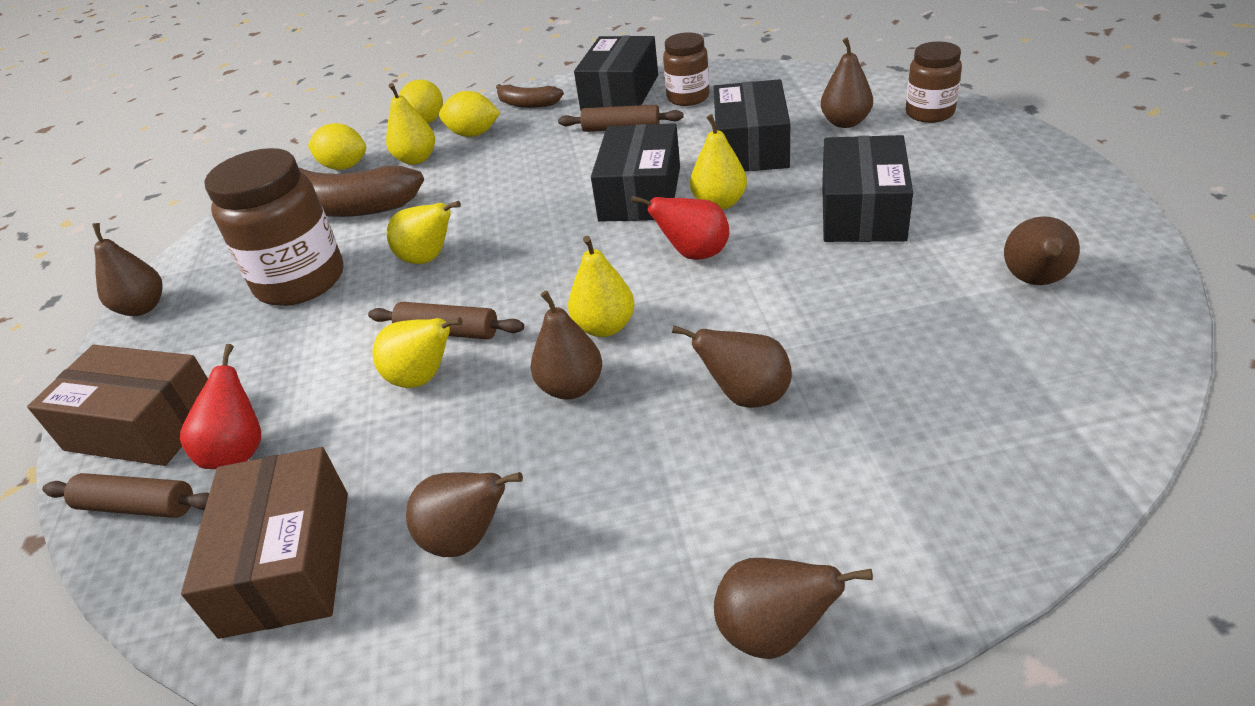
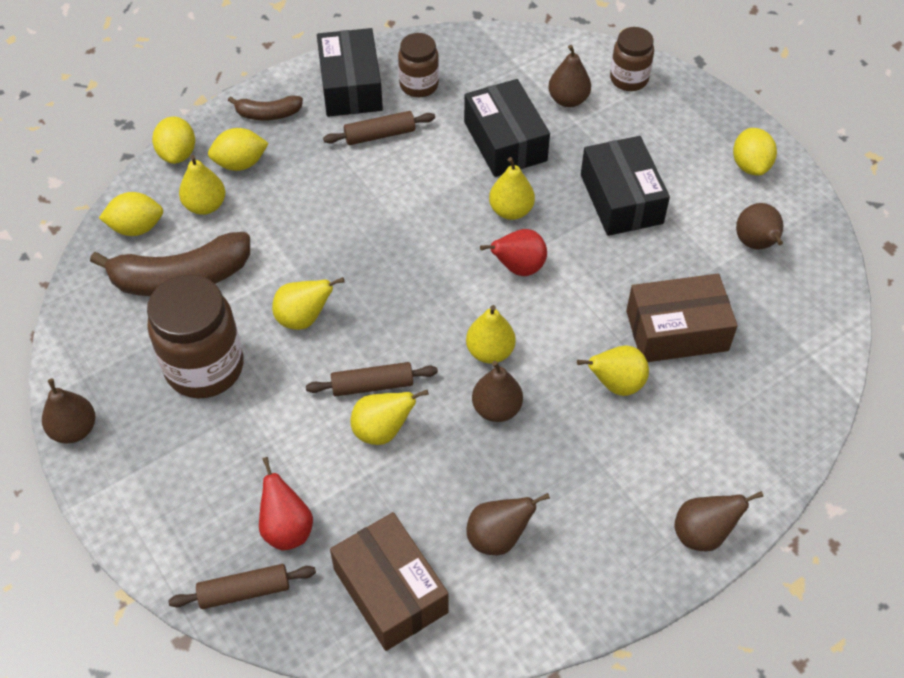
camera: 30 degrees left, 15 degrees up
brown box [27,345,208,466] -> brown box moved to [626,274,738,362]
black box [591,123,680,222] -> none
brown pear [672,325,792,408] -> yellow pear [577,345,649,396]
none -> yellow lemon [733,128,777,176]

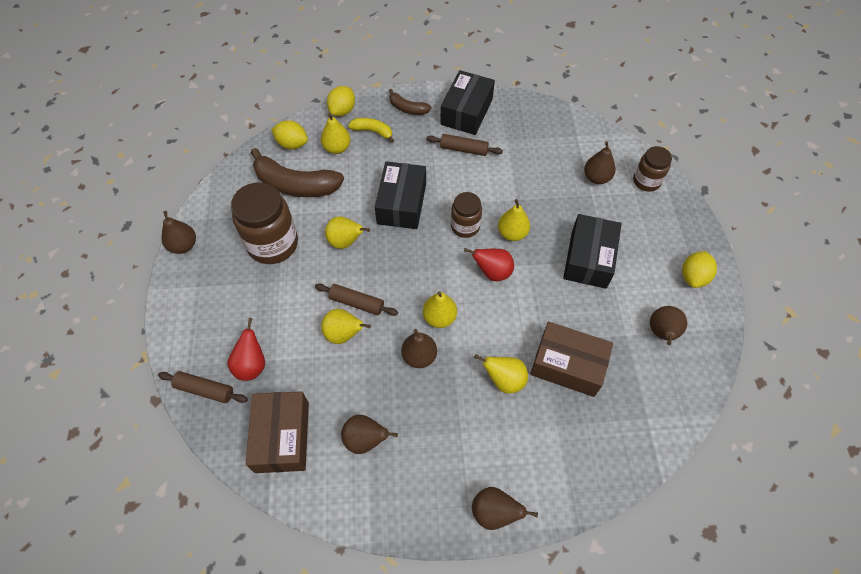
camera: 30 degrees right, 5 degrees up
yellow lemon [208,128,269,171] -> yellow banana [348,118,394,143]
brown jar [398,33,439,97] -> brown jar moved to [451,192,482,238]
black box [464,79,550,177] -> black box moved to [375,161,426,229]

